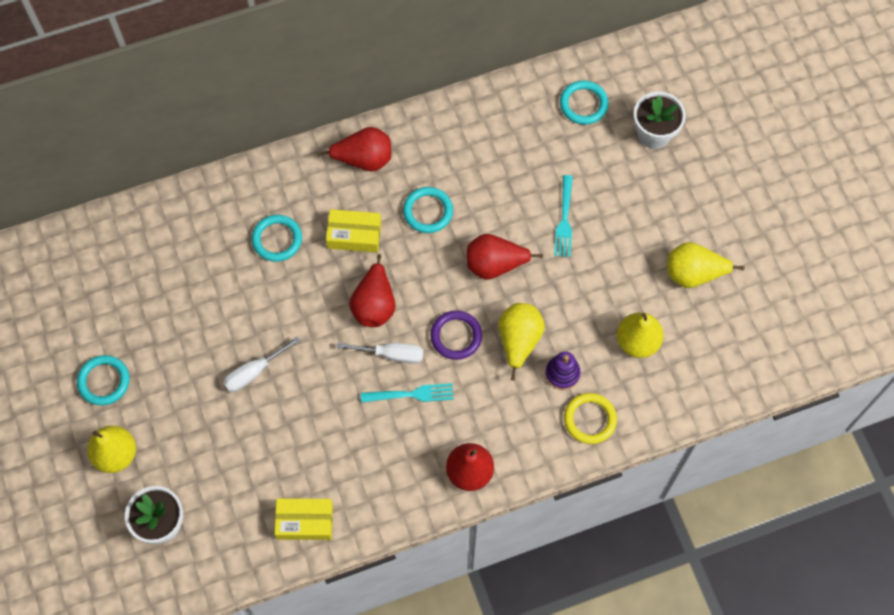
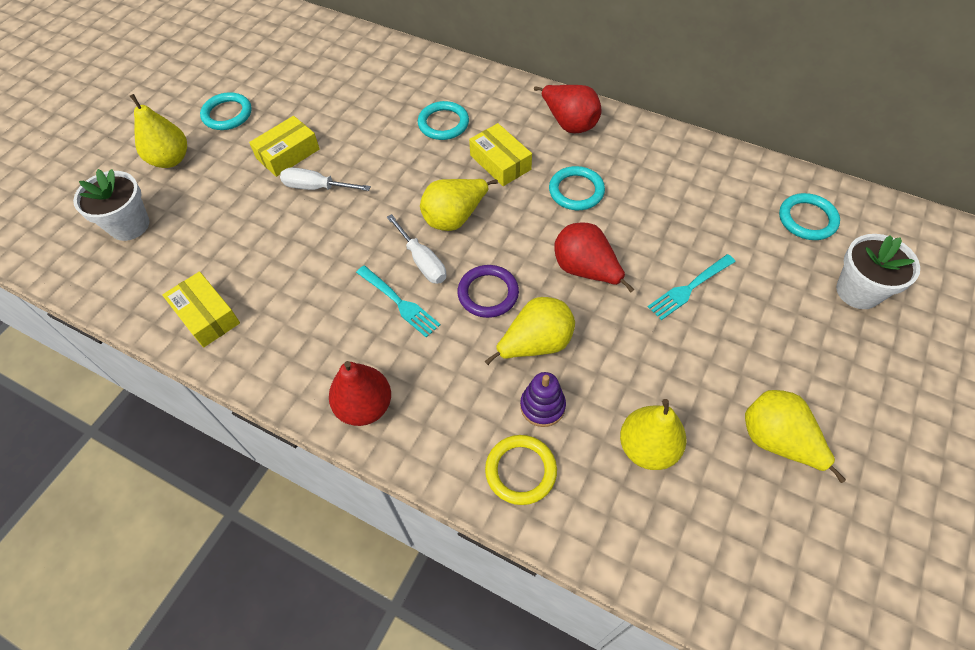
camera: 50 degrees right, 10 degrees down
red pear [349,254,396,327] -> yellow pear [420,179,498,231]
none -> yellow box [249,116,320,177]

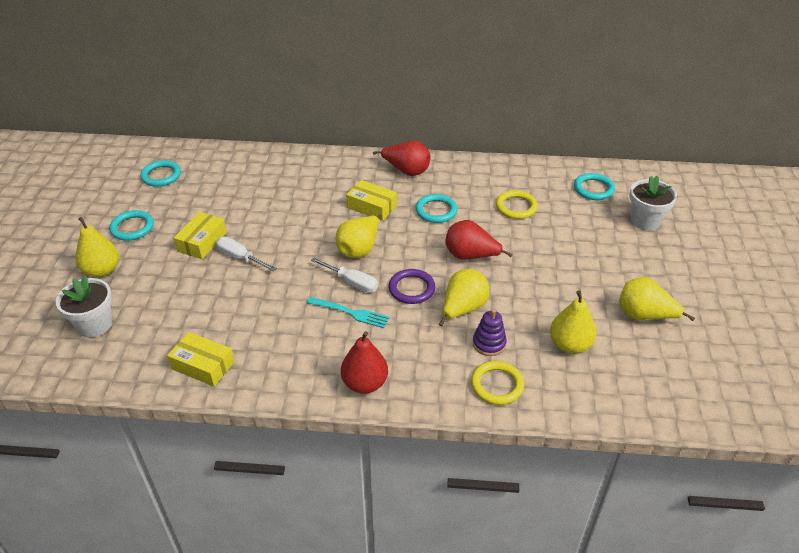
camera: 25 degrees left, 15 degrees down
white screwdriver [280,167,371,191] -> white screwdriver turned 45 degrees clockwise [216,237,277,271]
turquoise ring [418,101,469,140] -> turquoise ring moved to [140,160,181,187]
turquoise fork [648,254,736,320] -> none
none -> yellow ring [496,190,538,219]

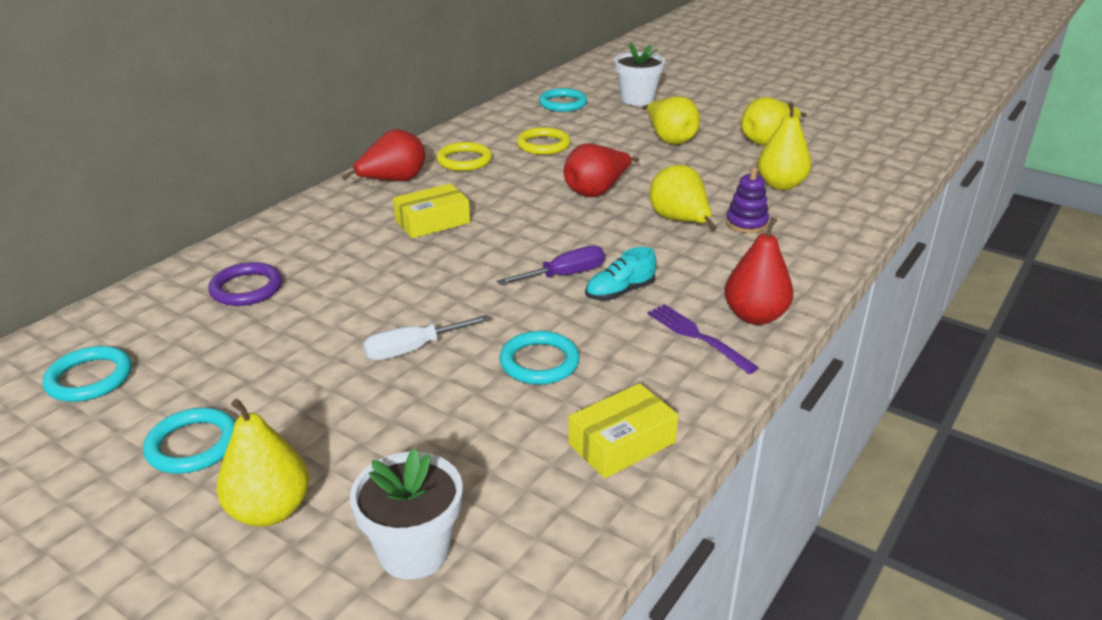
camera: 60 degrees left, 10 degrees down
yellow box [174,212,227,259] -> none
turquoise fork [307,297,389,328] -> turquoise shoe [585,247,656,301]
white screwdriver [311,258,378,293] -> purple screwdriver [497,246,605,285]
yellow pear [336,215,382,258] -> yellow pear moved to [642,96,700,144]
purple ring [389,269,435,304] -> purple ring moved to [208,262,282,306]
turquoise ring [416,194,457,223] -> turquoise ring moved to [499,331,580,385]
yellow ring [471,361,524,405] -> yellow ring moved to [436,142,492,171]
none -> purple fork [647,304,759,374]

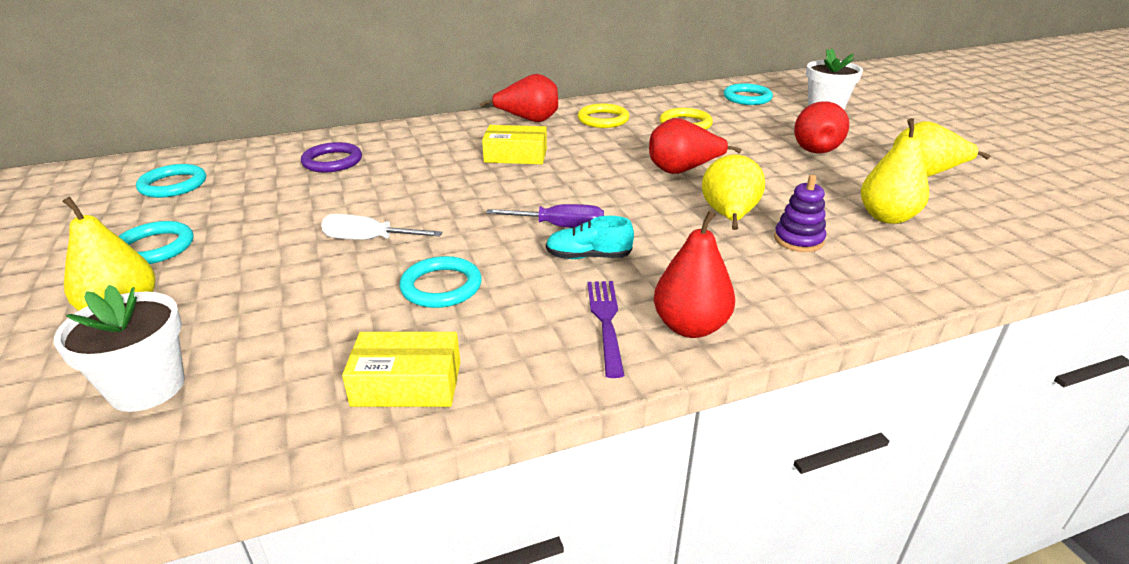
camera: 35 degrees right, 0 degrees up
yellow pear [642,96,700,144] -> red pear [794,101,849,154]

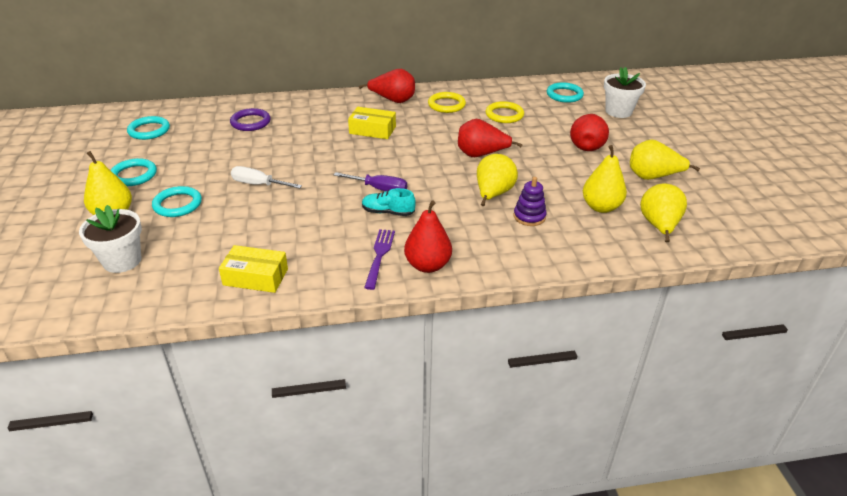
camera: 10 degrees right, 5 degrees up
turquoise ring [399,256,482,308] -> turquoise ring moved to [152,186,202,217]
none -> yellow pear [640,183,687,242]

